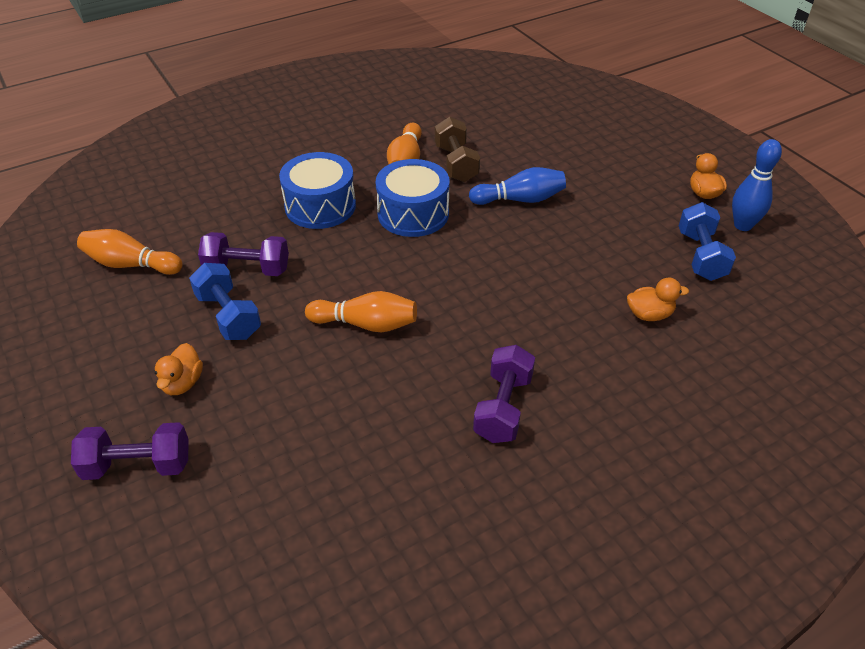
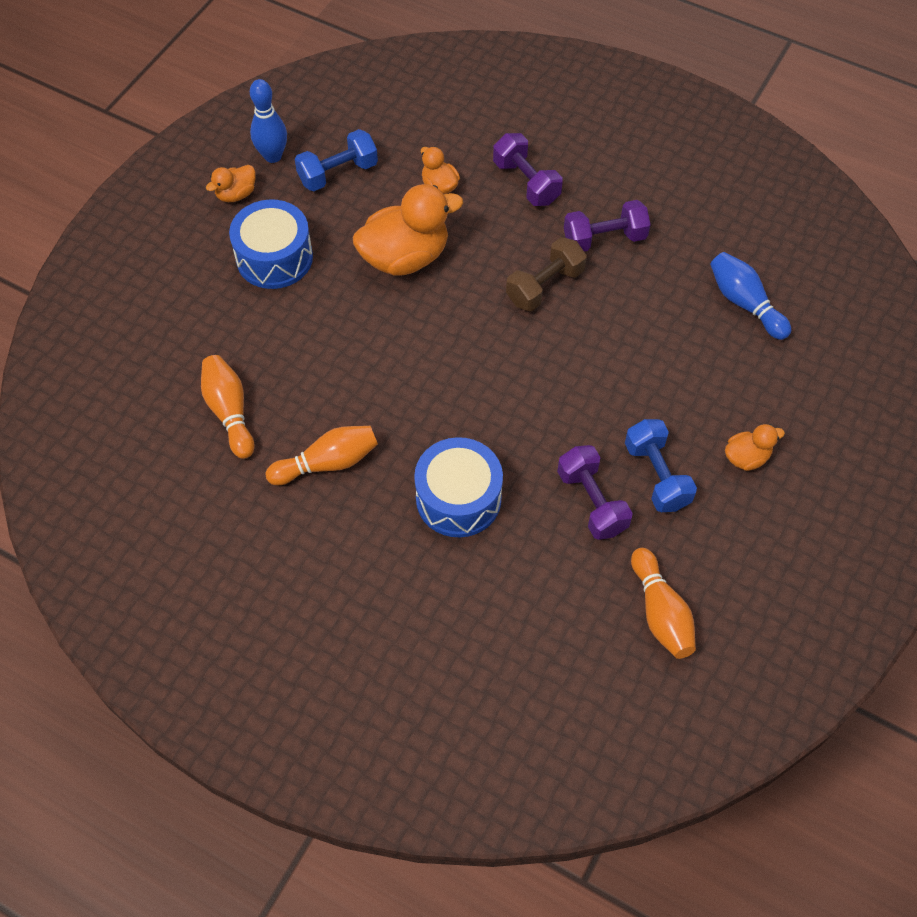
camera: 120 degrees left, 15 degrees up
purple dumbbell [71,422,189,480] -> purple dumbbell moved to [493,133,563,206]
blue dumbbell [189,263,261,340] -> blue dumbbell turned 45 degrees counterclockwise [625,419,697,512]
orange bowling pin [305,291,417,332] -> orange bowling pin moved to [201,355,254,459]
blue drum [376,159,450,237] -> blue drum moved to [229,199,313,289]
brown dumbbell [435,117,480,182] -> brown dumbbell moved to [506,237,587,311]
blue bowling pin [469,167,566,205] -> blue bowling pin moved to [710,252,791,340]
none -> orange duck [353,184,463,276]

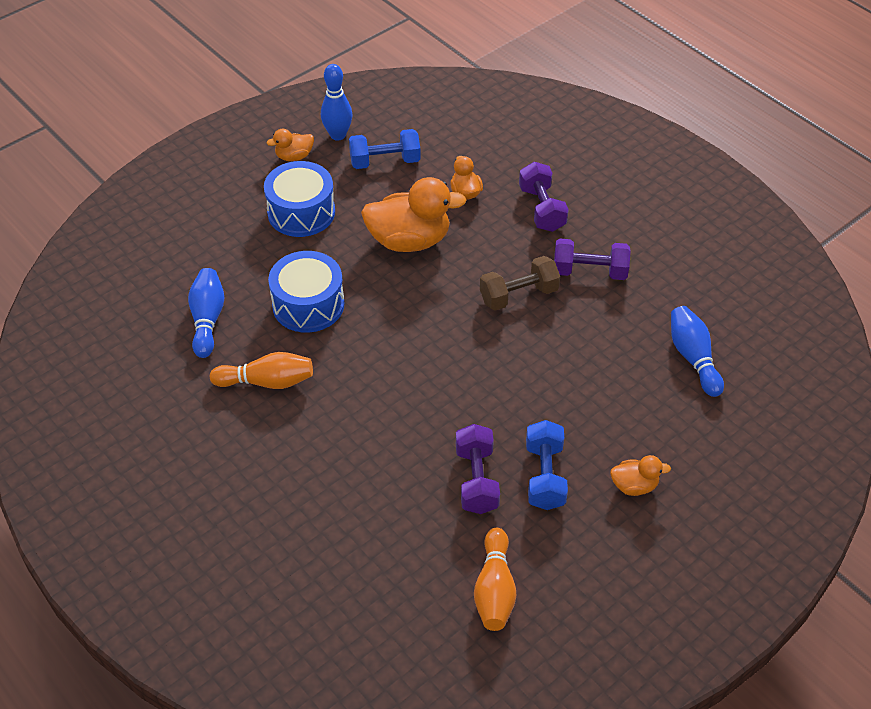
camera: 20 degrees right, 10 degrees down
orange bowling pin [201,355,254,459] -> blue bowling pin [188,268,225,358]
blue drum [414,437,503,537] -> blue drum moved to [268,251,344,333]

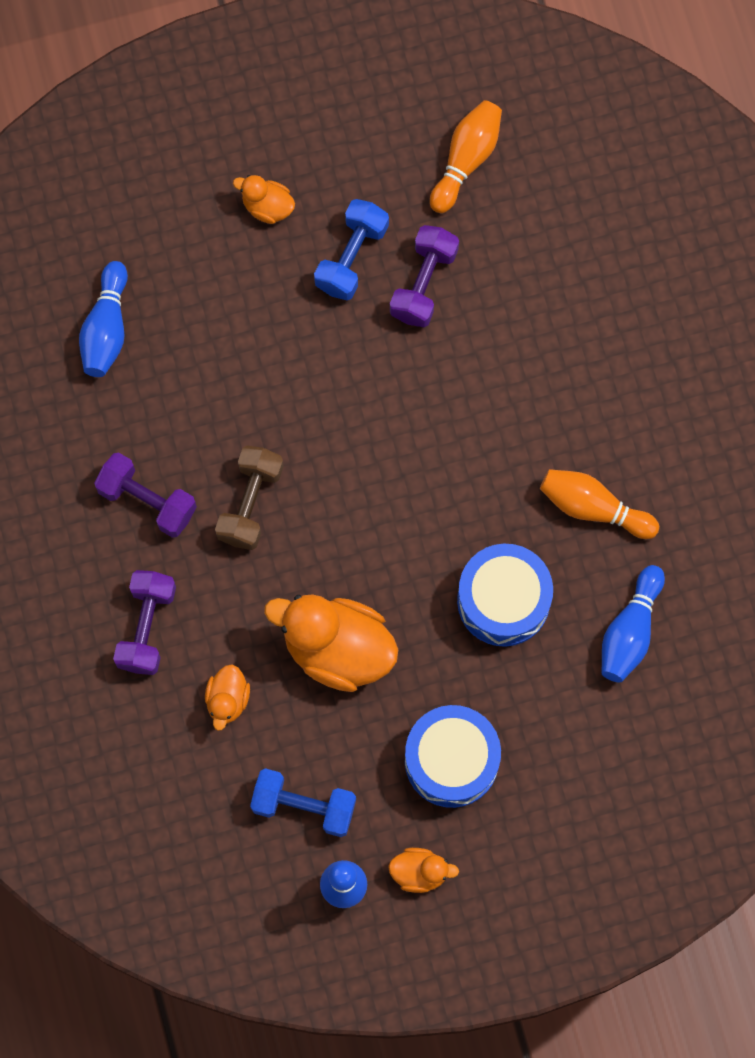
camera: 155 degrees left, 25 degrees up
brown dumbbell [480,256,560,310] -> brown dumbbell turned 75 degrees counterclockwise [215,445,284,550]

